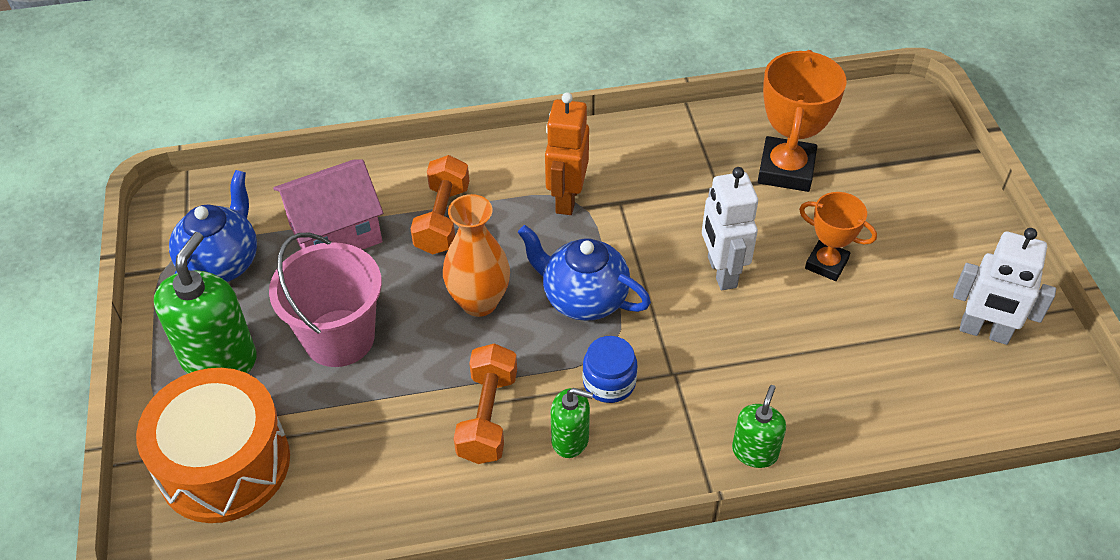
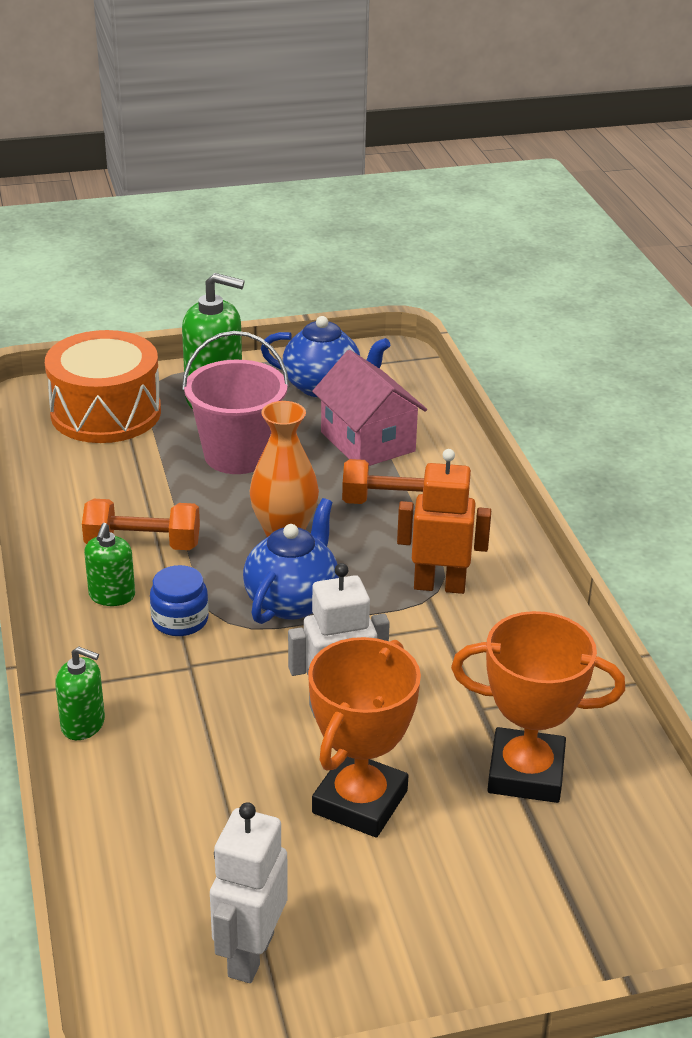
camera: 85 degrees right, 15 degrees down
orange trophy [799,192,877,281] -> orange trophy [308,637,421,838], size x1.64

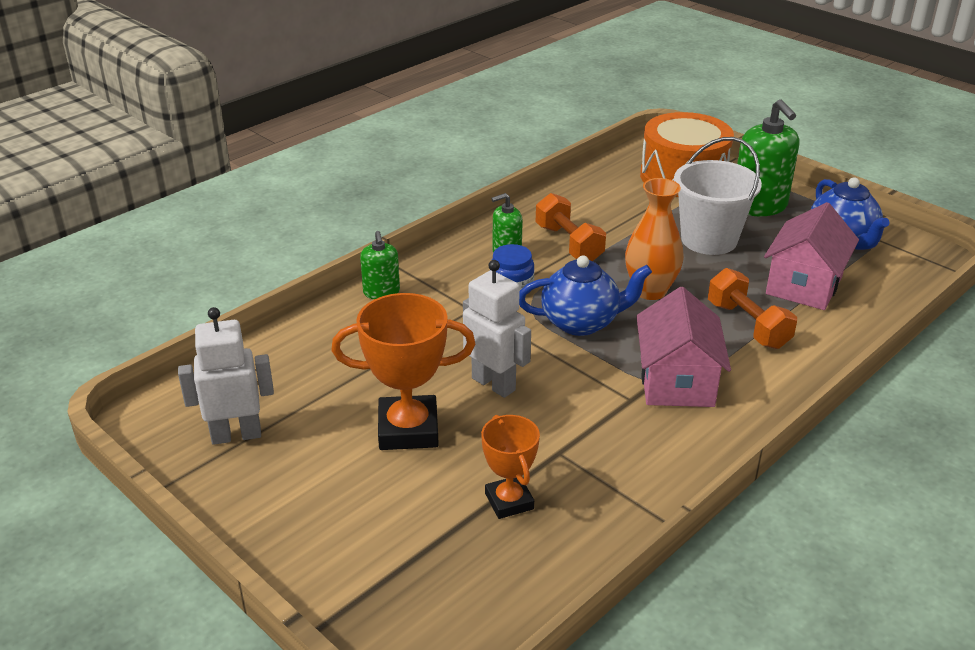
camera: 60 degrees right, 0 degrees up
pink bucket [182,331,289,474] -> white bucket [674,137,762,255]
orange robot [397,449,491,594] -> pink house [636,287,731,407]
orange trophy [451,611,625,803] -> orange trophy [481,415,540,519], size x0.61

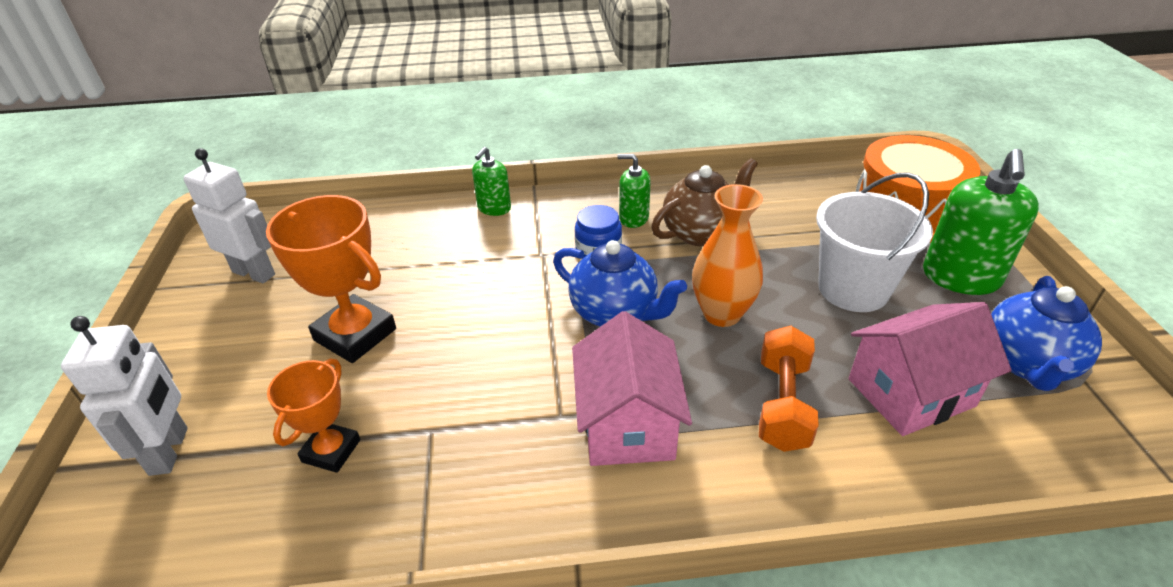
camera: 40 degrees right, 5 degrees up
white robot [463,260,531,398] -> white robot moved to [61,316,188,476]
orange dumbbell [536,193,606,261] -> brown teapot [651,158,758,246]
pink house [636,287,731,407] -> pink house turned 45 degrees counterclockwise [572,311,692,466]

